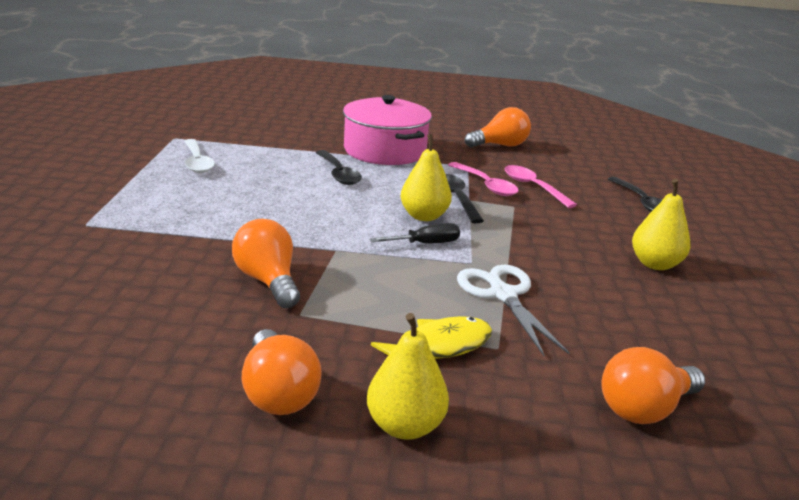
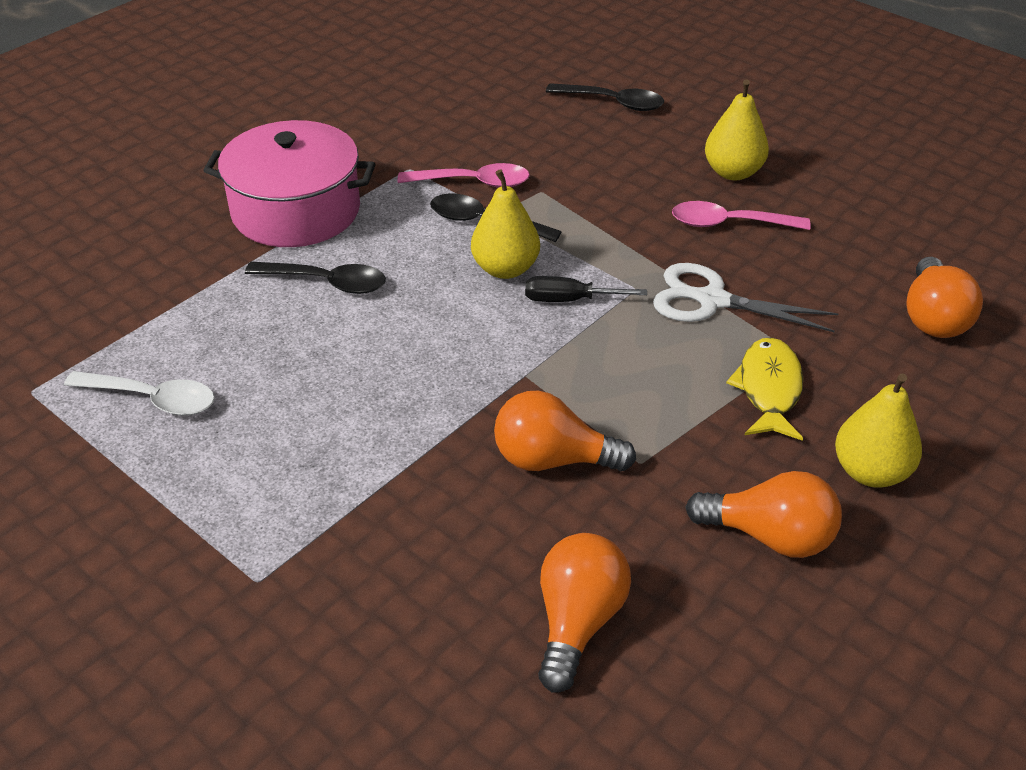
camera: 50 degrees left, 15 degrees up
black screwdriver [369,223,460,244] -> black screwdriver turned 105 degrees counterclockwise [525,276,647,302]
orange light bulb [465,107,531,148] -> orange light bulb moved to [538,533,631,692]
pink spoon [504,165,577,208] -> pink spoon moved to [672,201,811,230]

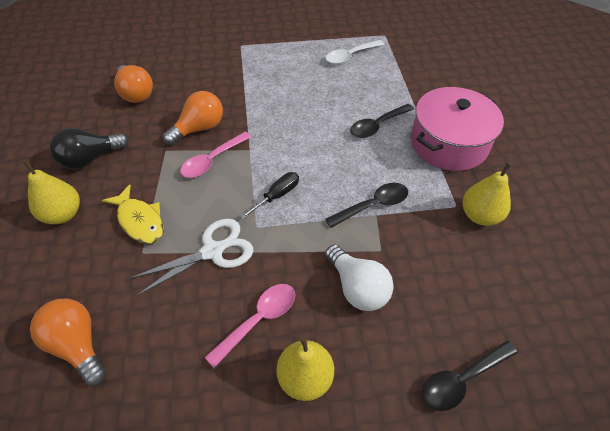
camera: 130 degrees right, 10 degrees up
pink spoon [398,163,530,188] -> pink spoon moved to [180,132,252,178]
yellow pear [471,169,540,279] -> yellow pear moved to [463,162,512,226]
orange light bulb [686,471,842,558] -> black light bulb [50,128,129,169]
none -> white light bulb [325,245,394,311]

